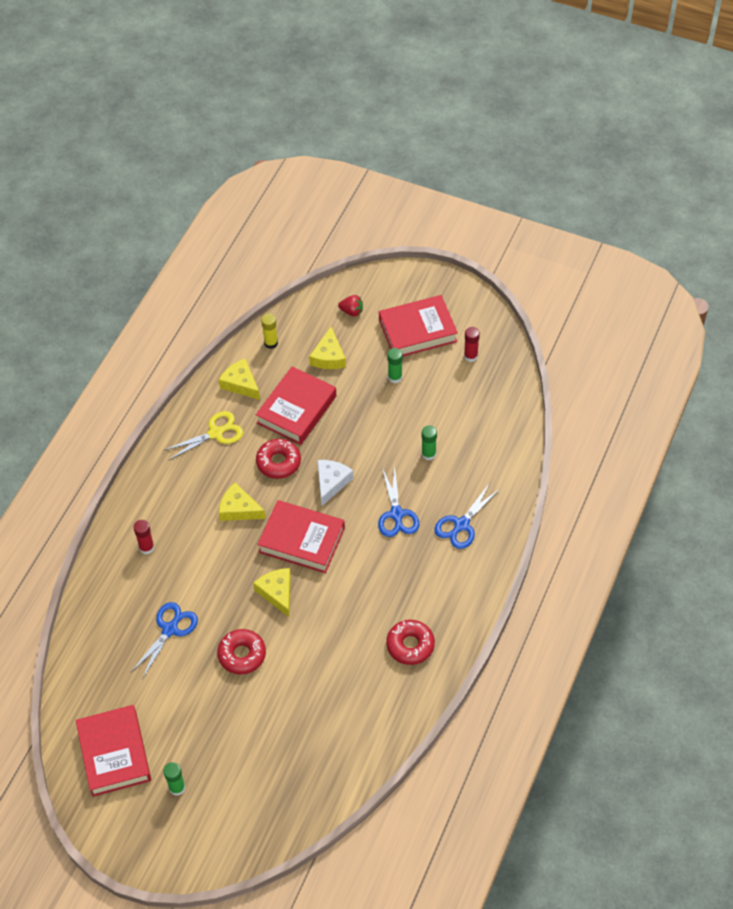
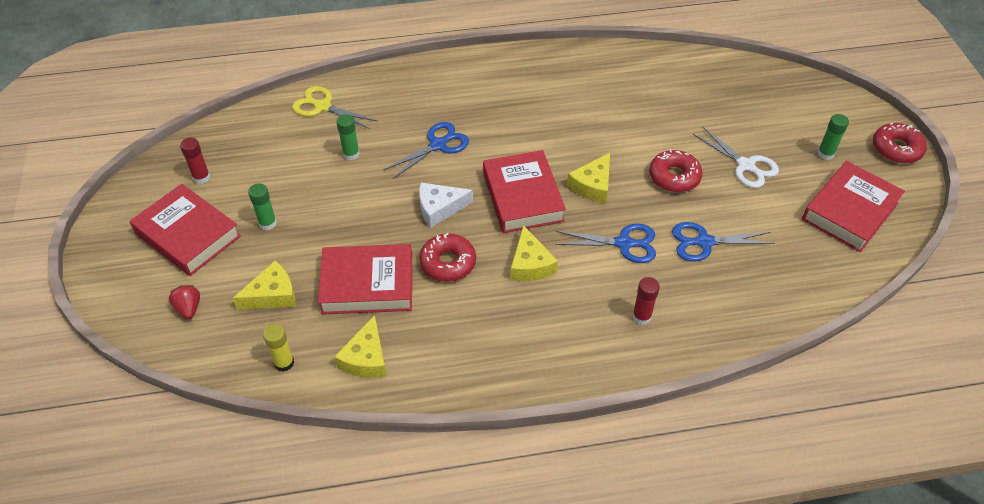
camera: 125 degrees left, 5 degrees down
yellow scissors [163,411,243,460] -> yellow scissors moved to [292,86,377,129]
red donut [386,620,435,665] -> red donut moved to [873,123,927,164]
blue scissors [434,483,501,549] -> blue scissors moved to [555,224,656,263]
none -> white scissors [693,126,779,188]

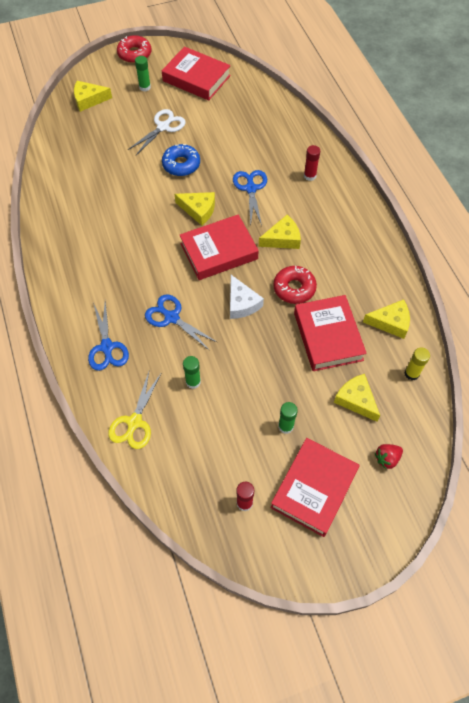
camera: 100 degrees left, 10 degrees up
red donut [649,149,703,192] -> blue donut [162,144,200,176]
blue scissors [672,222,775,262] -> blue scissors moved to [88,301,129,371]
none -> yellow cheese [74,81,112,112]

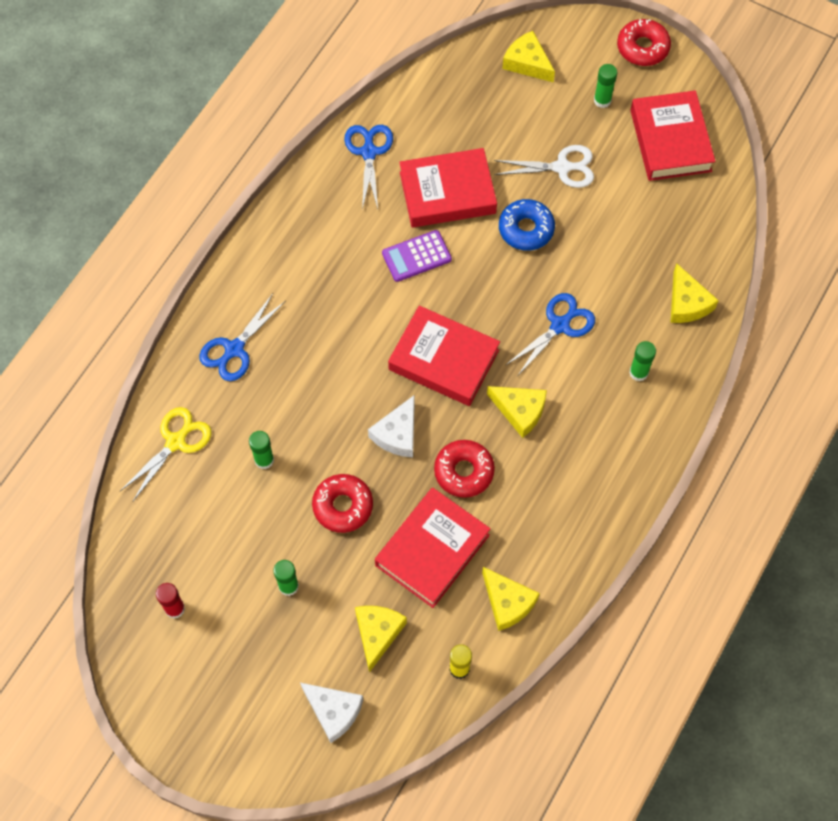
camera: 50 degrees right, 5 degrees up
yellow scissors [108,372,161,449] -> yellow scissors turned 150 degrees clockwise [120,407,211,501]
blue scissors [145,295,218,351] -> blue scissors moved to [344,125,393,210]
yellow cheese [175,192,215,226] -> yellow cheese moved to [671,263,719,323]
red book [270,438,360,537] -> red book moved to [399,148,497,228]
red glue stick [304,145,320,181] -> green glue stick [629,341,656,382]
red strawberry [375,444,403,469] -> white cheese [300,683,363,743]
none -> red donut [312,474,373,533]
none -> purple calculator [382,230,452,282]

